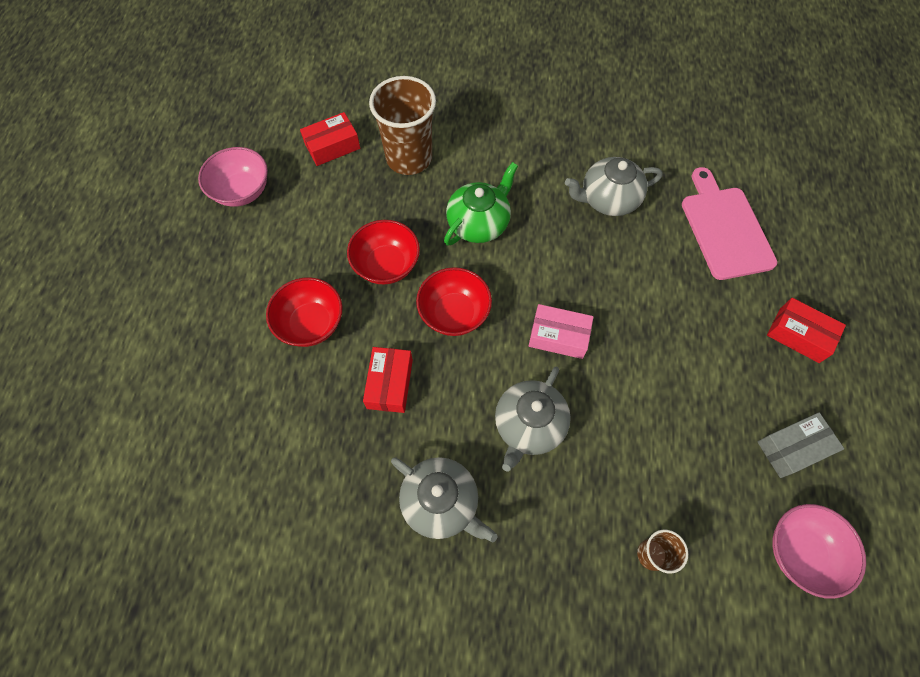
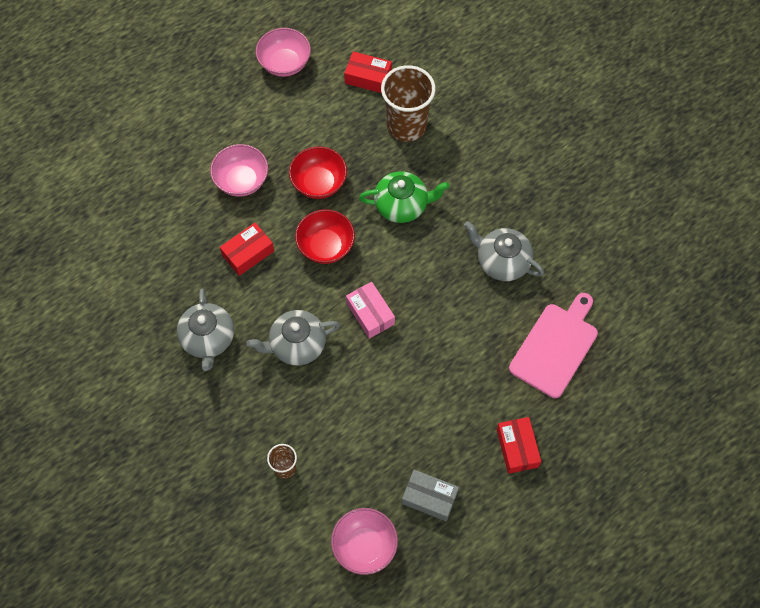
camera: 45 degrees right, 0 degrees up
red bowl [266,277,343,347] -> pink bowl [210,144,268,197]

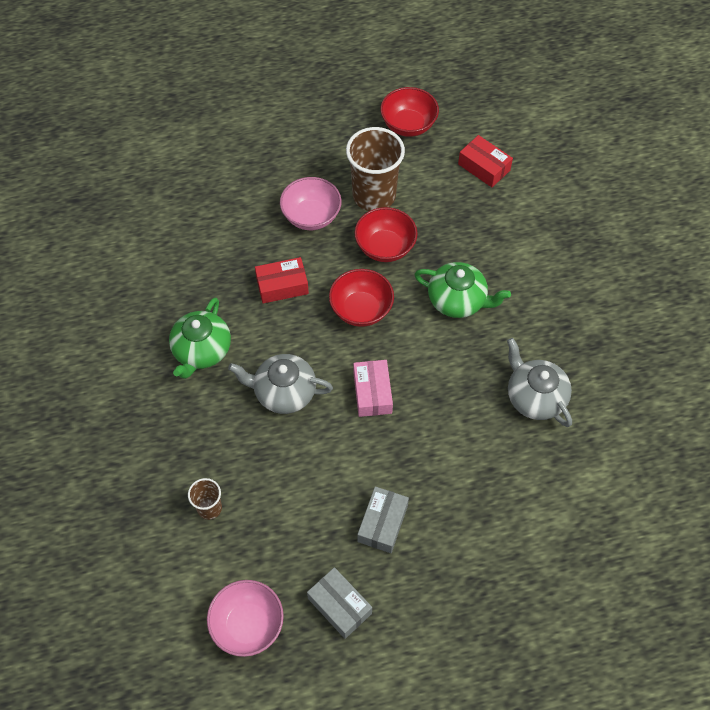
camera: 25 degrees right, 5 degrees down
grey teapot [177,288,234,371] -> green teapot [169,297,231,379]
pink bowl [256,28,311,77] -> red bowl [380,87,439,137]
brown cup [381,65,435,142] -> brown cup moved to [346,127,405,211]
red box [497,417,541,474] -> none
pink cutting board [509,293,598,398] -> none
none -> grey box [357,487,409,553]

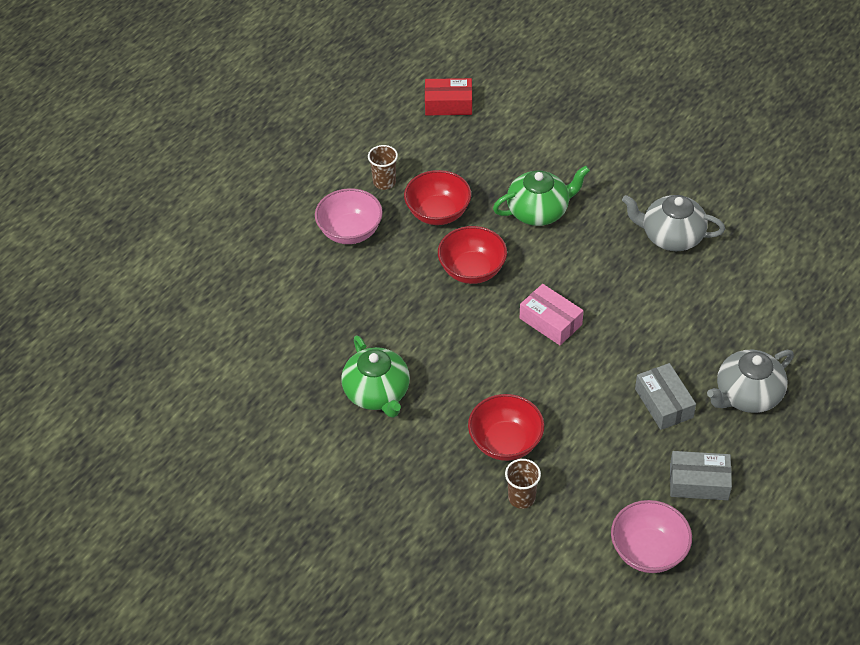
camera: 40 degrees left, 10 degrees down
grey teapot [228,354,333,414] -> grey teapot moved to [707,350,794,413]
red box [255,257,309,304] -> none
brown cup [346,127,405,211] -> brown cup [368,145,398,190], size x0.49
red bowl [380,87,439,137] -> red bowl moved to [468,394,544,461]

